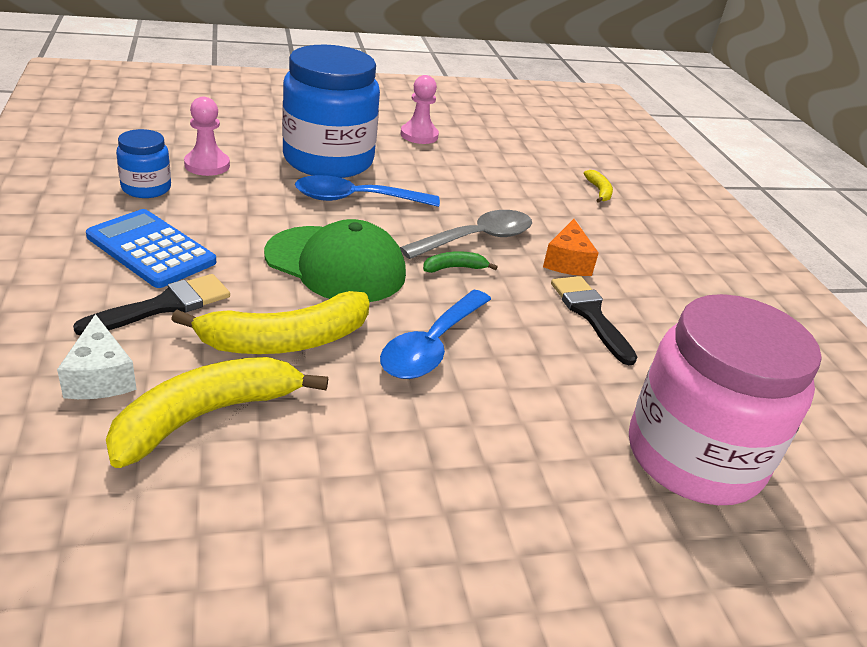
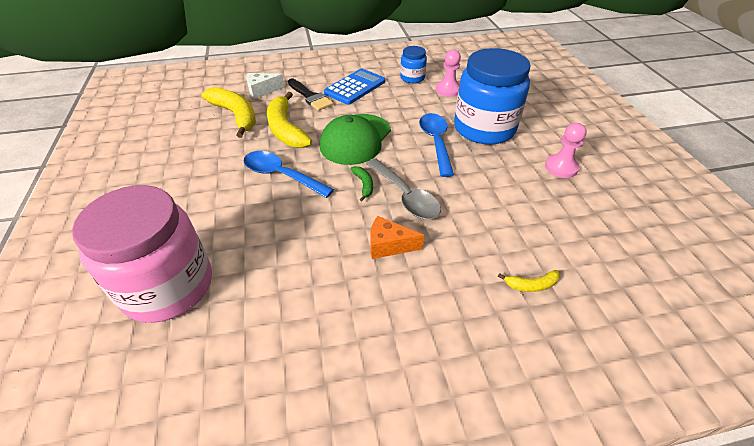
camera: 95 degrees right, 10 degrees up
black brush [551,276,637,365] -> none

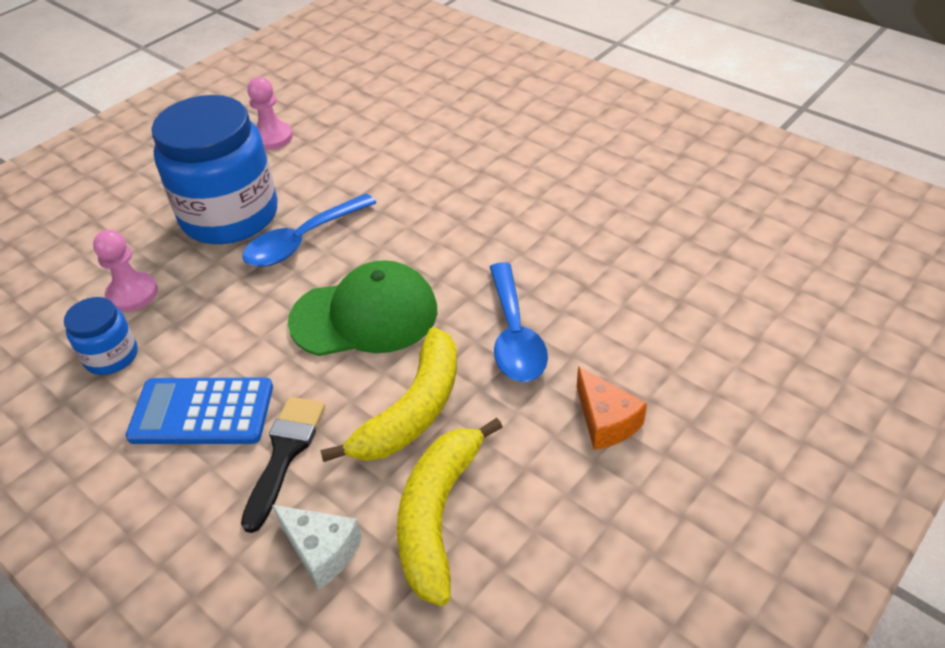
camera: 125 degrees left, 0 degrees up
pink jar [72,185,212,323] -> none
green banana [351,166,373,201] -> none
grey spoon [366,159,441,219] -> none
orange cheese [370,216,424,259] -> orange cheese moved to [577,366,647,450]
yellow banana [498,270,560,292] -> none

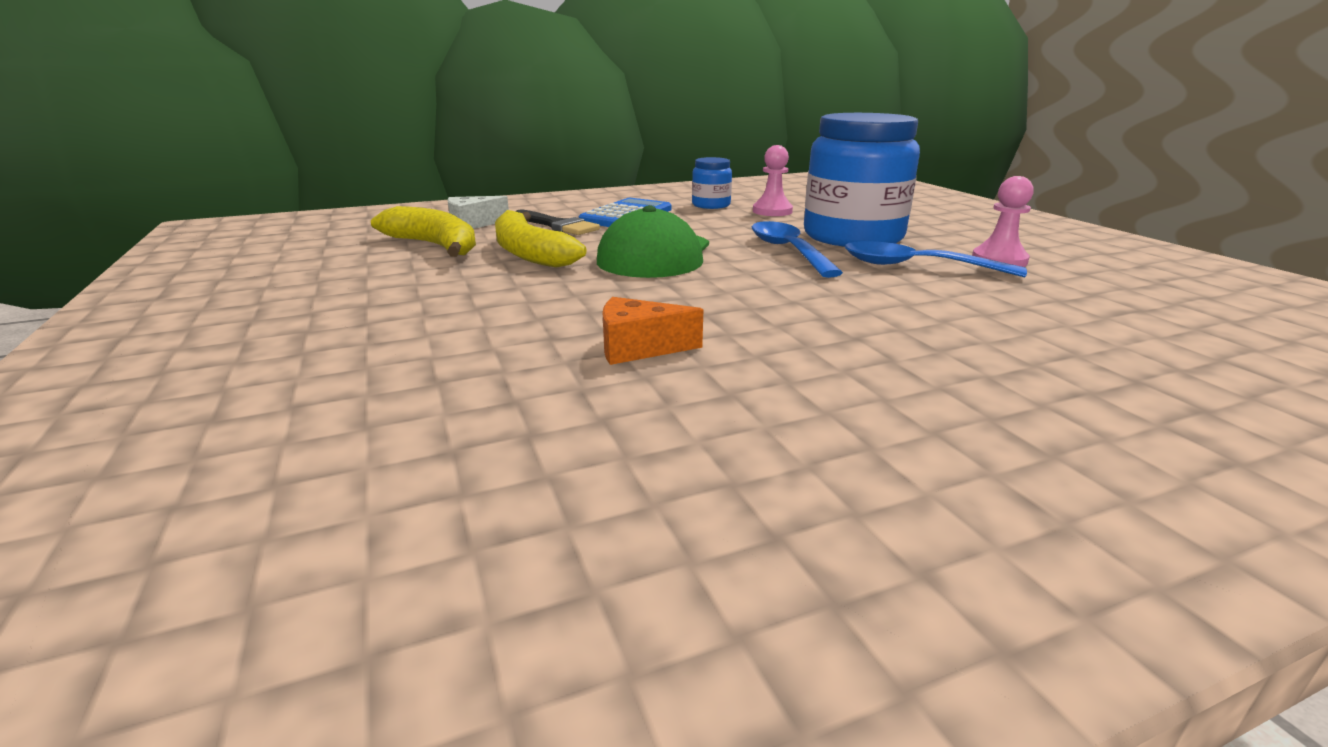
camera: 115 degrees right, 20 degrees down
blue spoon [490,262,548,382] -> blue spoon moved to [845,241,1027,277]
orange cheese [577,366,647,450] -> orange cheese moved to [603,297,704,365]

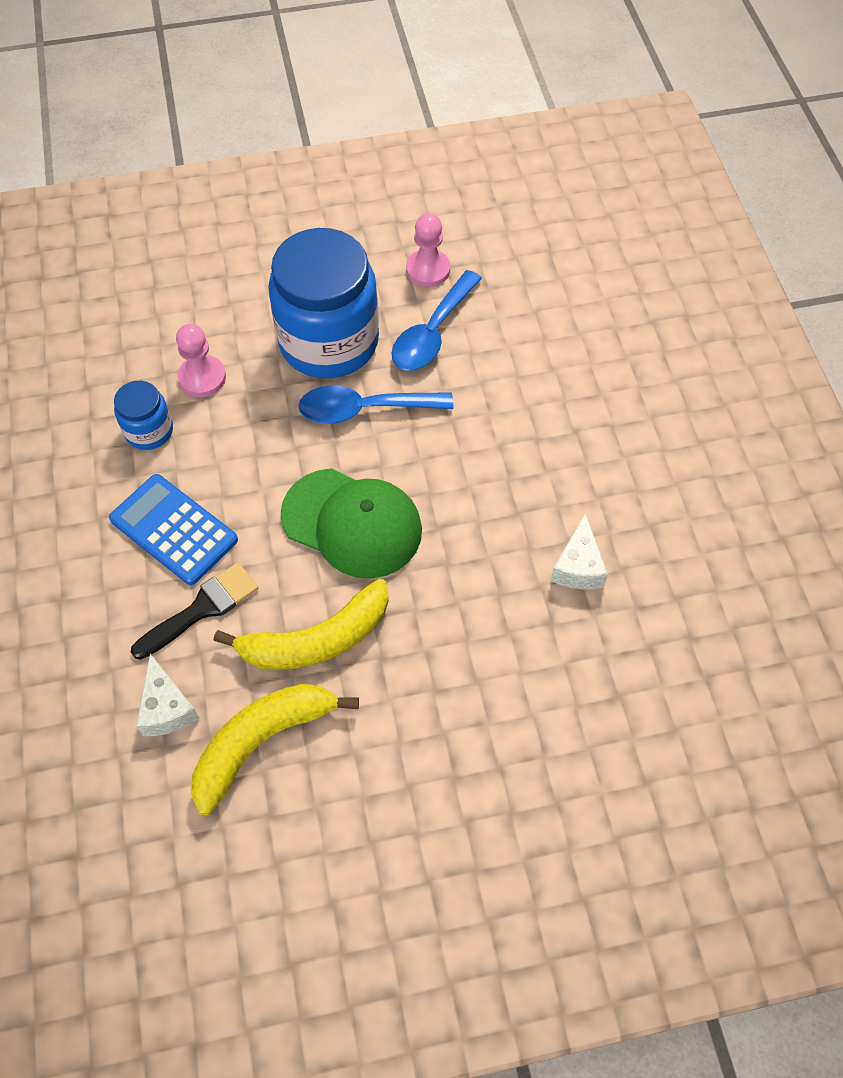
camera: 80 degrees left, 35 degrees up
orange cheese [603,297,704,365] -> white cheese [550,513,608,589]

